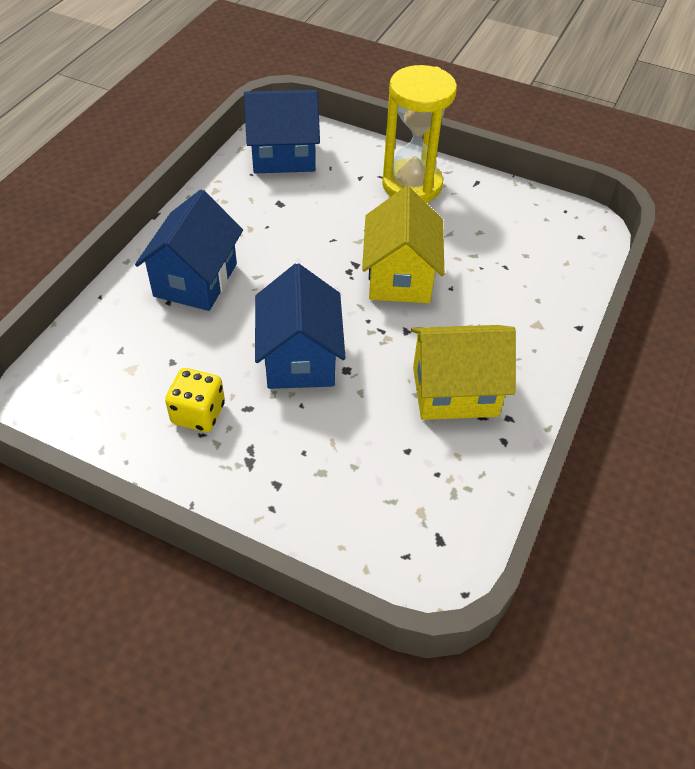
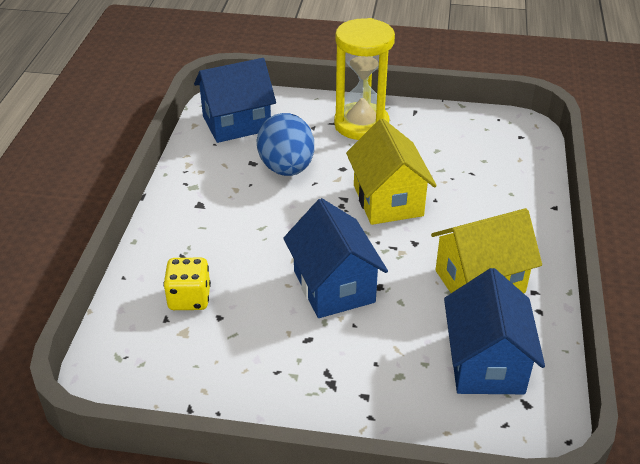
camera: 15 degrees left, 10 degrees down
blue house [135,190,243,311] -> blue house moved to [444,268,545,394]
yellow dice [165,368,225,432] -> yellow dice moved to [163,258,211,310]
none -> blue egg [256,113,314,176]

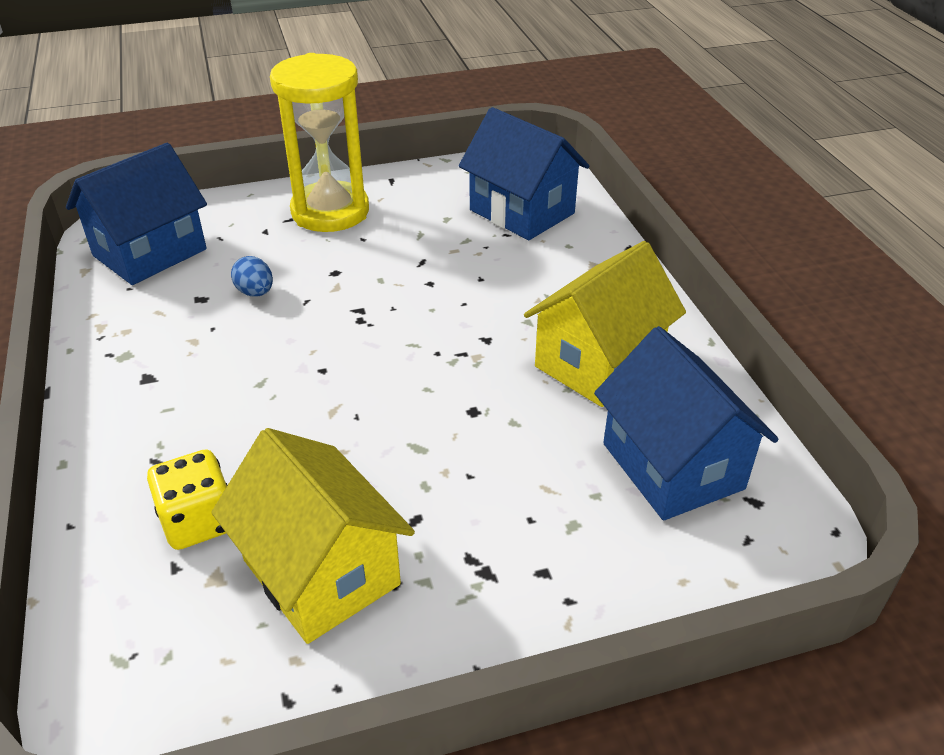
camera: 25 degrees left, 0 degrees up
blue egg [256,113,314,176] -> blue egg [231,256,273,297], size x0.45
blue house [283,198,388,318] -> blue house moved to [459,107,589,240]
yellow house [346,119,437,225] -> yellow house moved to [211,428,415,644]

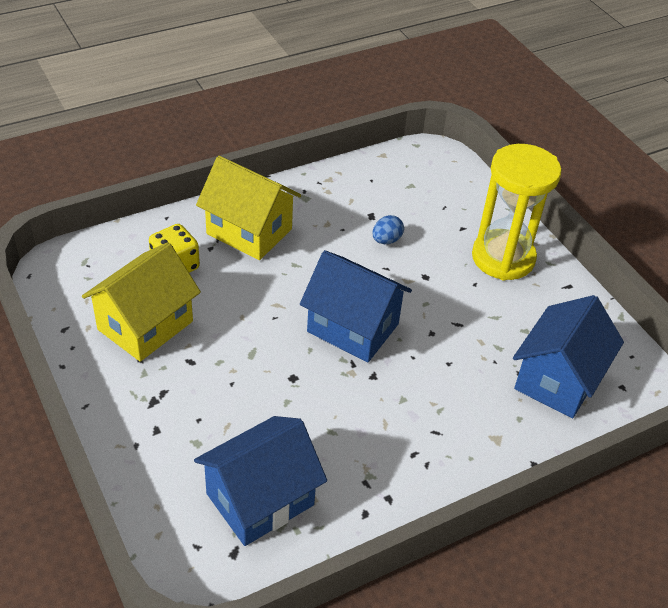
camera: 75 degrees right, 5 degrees up
blue house [66,143,207,285] -> blue house moved to [300,250,412,362]
yellow house [524,241,686,407] -> yellow house moved to [196,156,301,260]

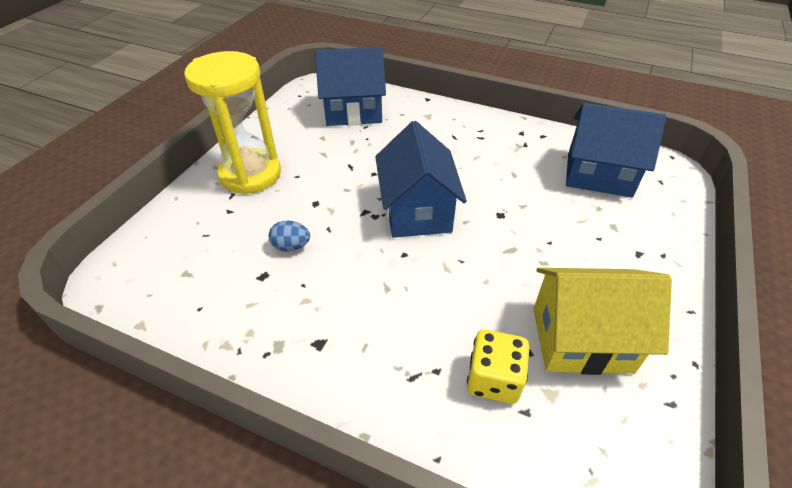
camera: 125 degrees left, 0 degrees up
yellow house [196,156,301,260] -> none

